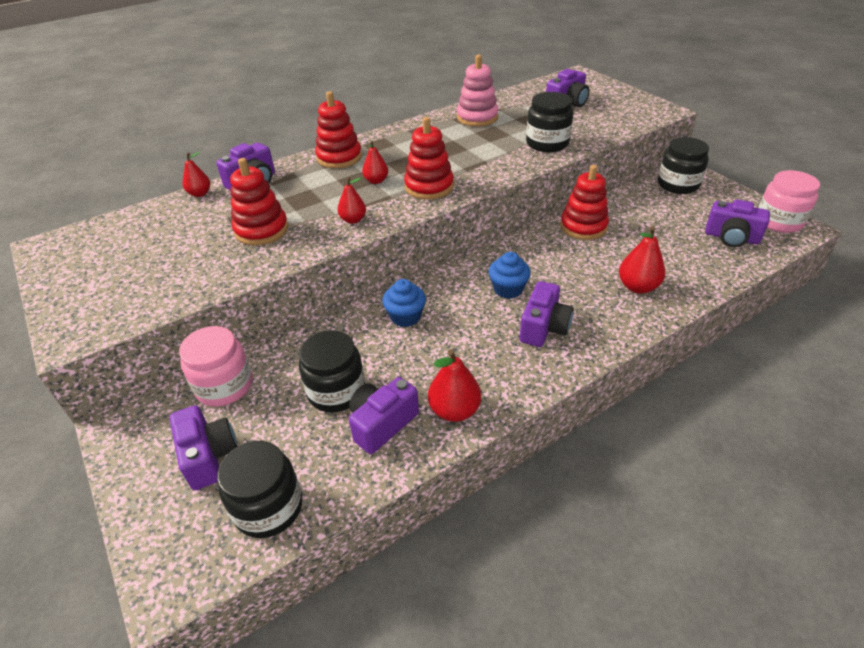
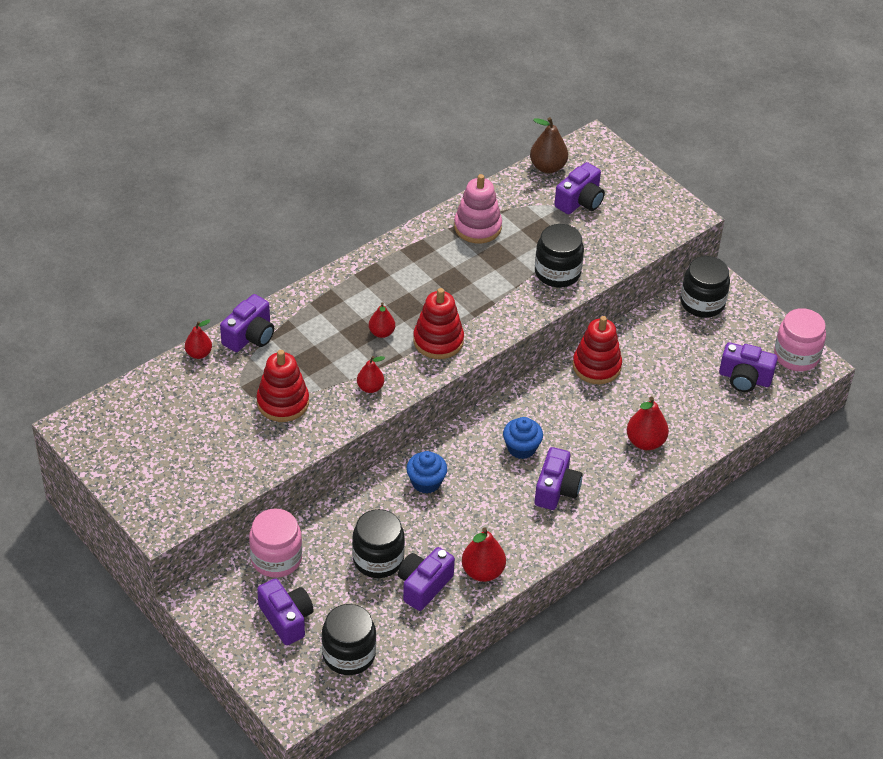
camera: 10 degrees left, 5 degrees up
red stacking toy [315,91,362,168] -> none
none -> brown pear [530,117,568,173]

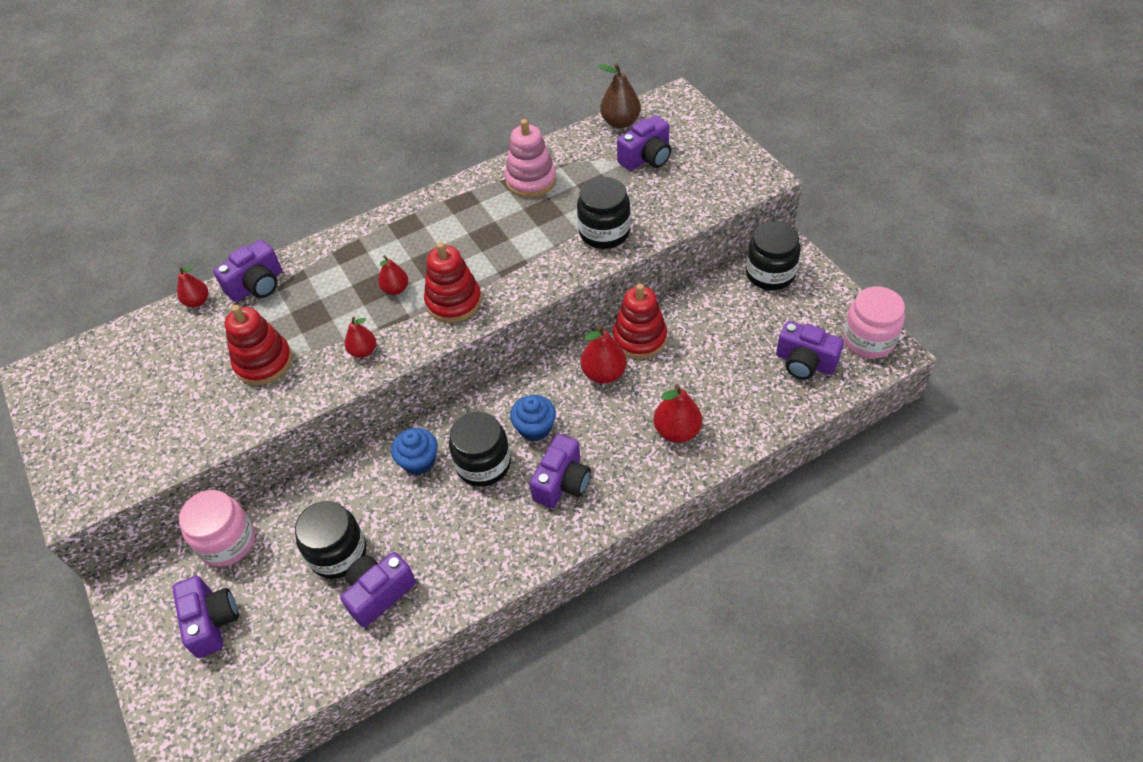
camera: 15 degrees right, 5 degrees up
black jar [322,604,376,675] -> black jar moved to [449,411,511,487]
red pear [462,527,506,582] -> red pear moved to [581,325,627,384]

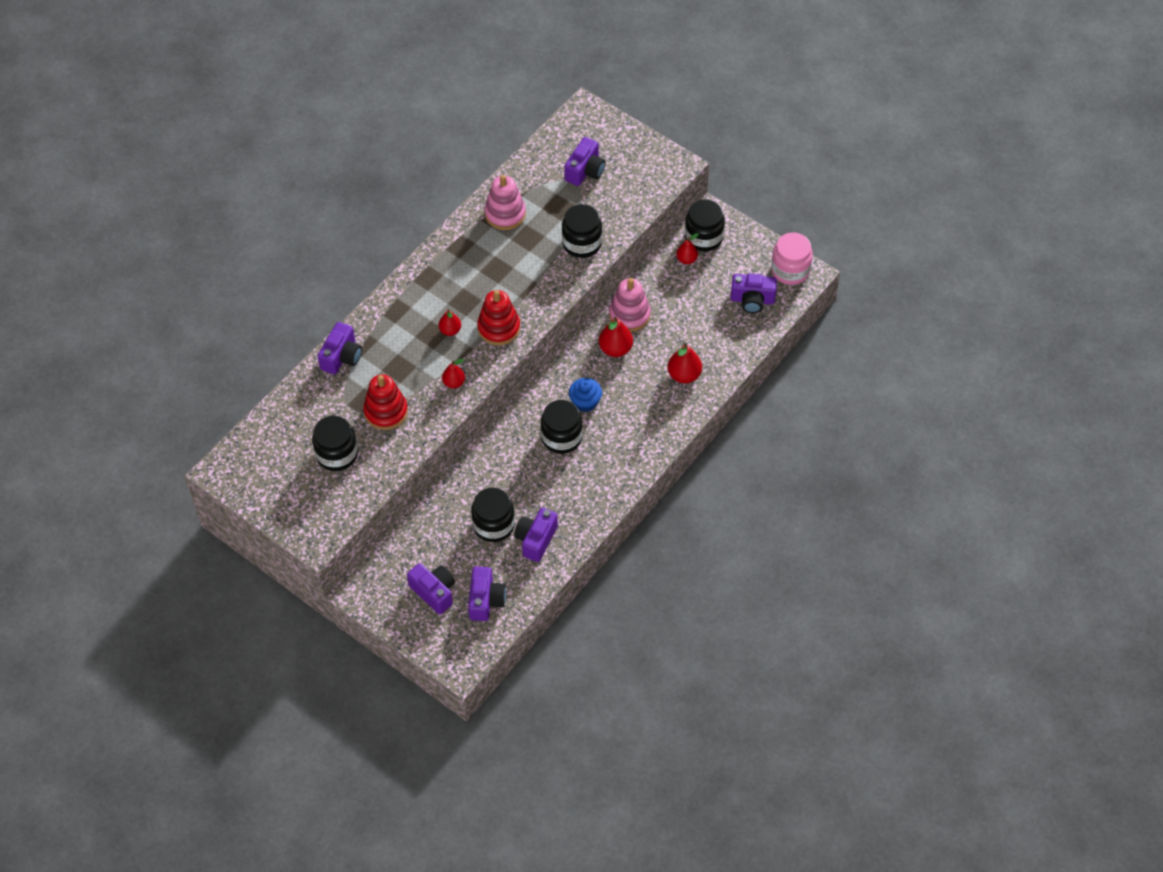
camera: 25 degrees left, 5 degrees up
red pear [177,265,208,307] -> red pear moved to [676,233,699,264]
pink jar [179,490,255,567] -> none
blue cupcake [391,428,438,475] -> none
purple camera [529,434,591,508] -> purple camera moved to [468,566,506,621]
brown pear [598,63,641,128] -> none
red stacking toy [613,284,667,359] -> pink stacking toy [609,278,651,332]
none -> black jar [312,416,358,471]

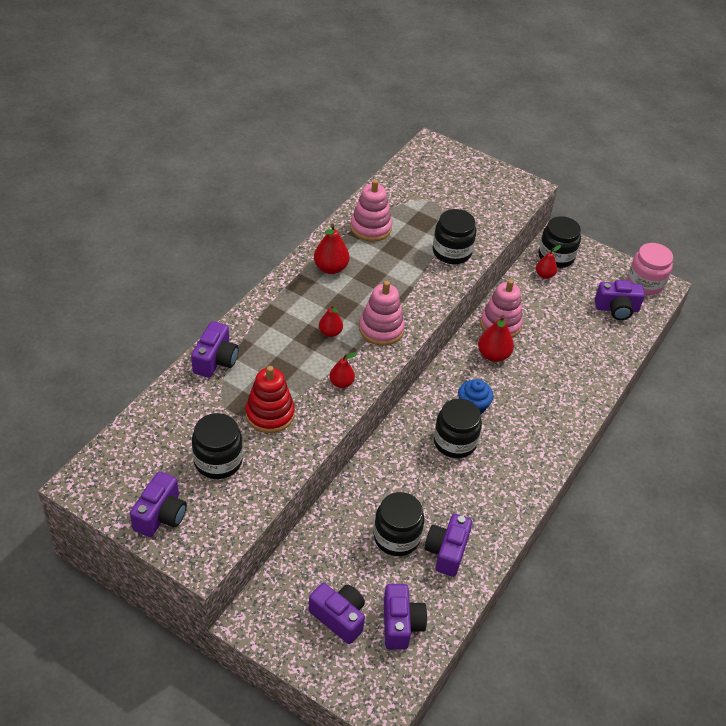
camera: 10 degrees left, 10 degrees down
red stacking toy [477,290,520,345] -> pink stacking toy [359,281,405,346]
purple camera [564,137,605,186] -> purple camera moved to [130,471,187,537]
red pear [668,343,702,383] -> red pear moved to [314,224,349,274]

